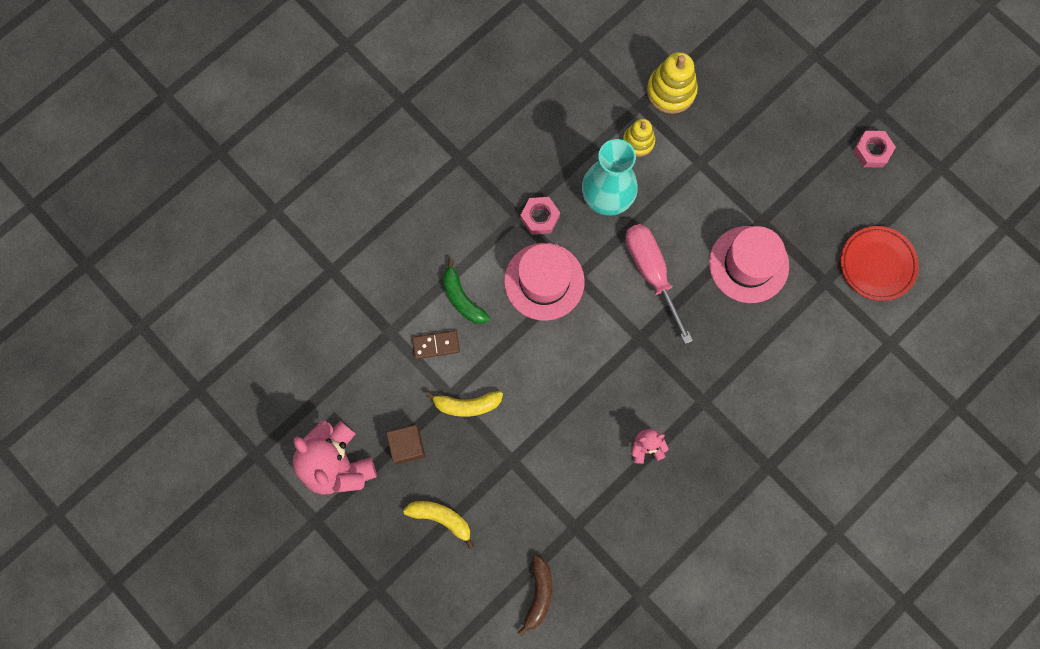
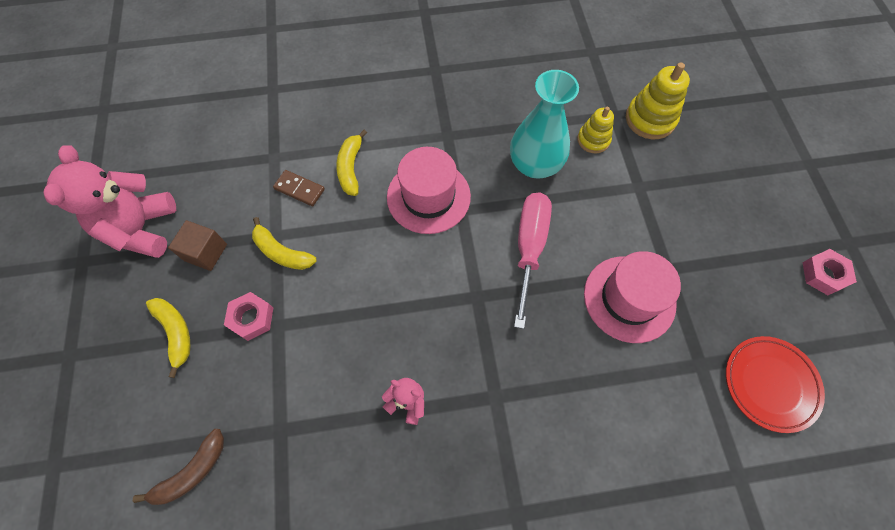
camera: 35 degrees right, 10 degrees down
green banana [443,259,490,324] -> yellow banana [336,130,367,196]
pink nut [520,197,560,235] -> pink nut moved to [224,292,273,341]

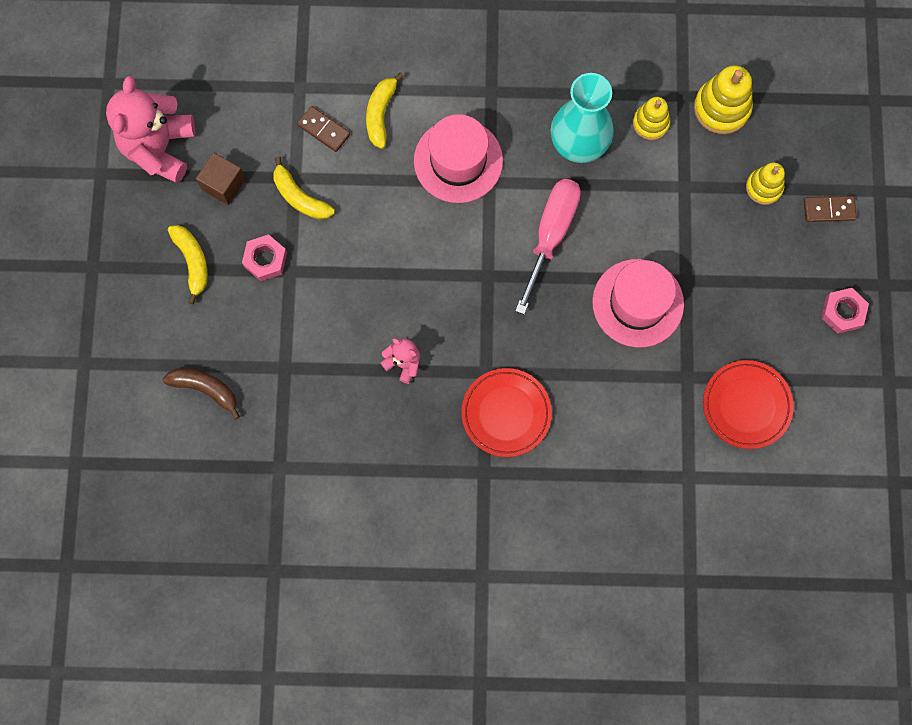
camera: 10 degrees right, 10 degrees up
brown banana [133,429,224,505] -> brown banana turned 120 degrees counterclockwise [163,368,240,420]
none -> red plate [461,368,552,457]
none -> yellow stacking toy [746,162,785,205]
none -> brown domino [804,196,857,222]

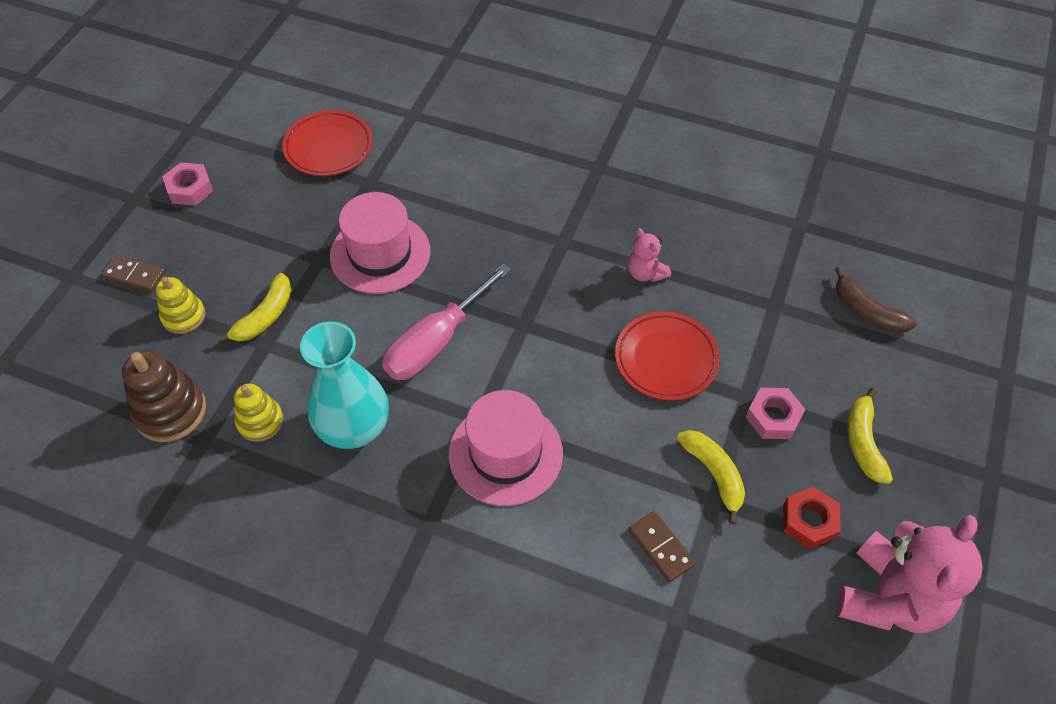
camera: 160 degrees left, 20 degrees down
brown cube [196,152,246,205] -> red nut [783,487,841,549]
yellow banana [366,72,404,149] -> yellow banana moved to [216,273,291,343]
red plate [461,368,552,457] -> red plate moved to [615,312,720,401]
yellow stacking toy [694,65,753,134] -> brown stacking toy [122,351,206,442]

